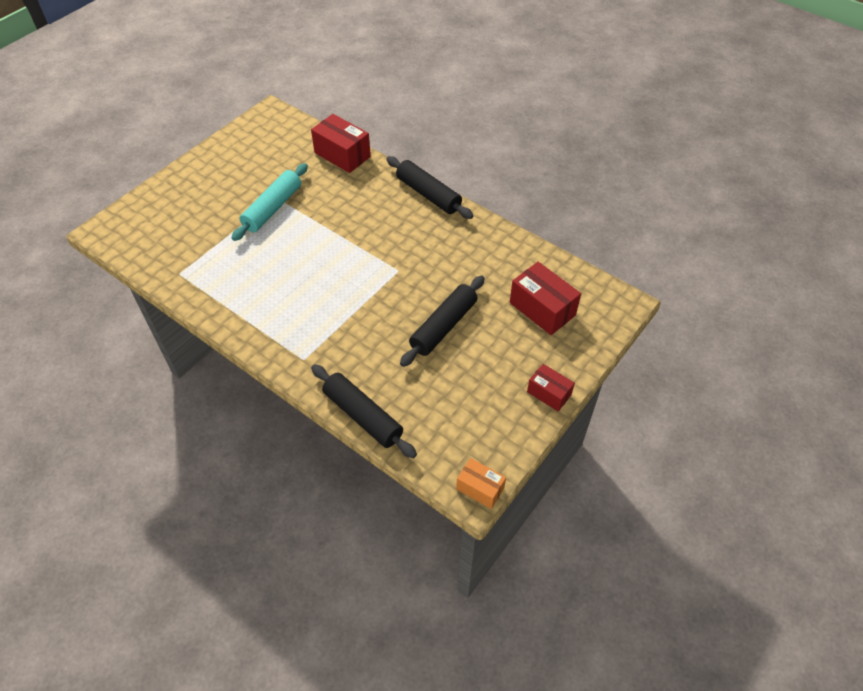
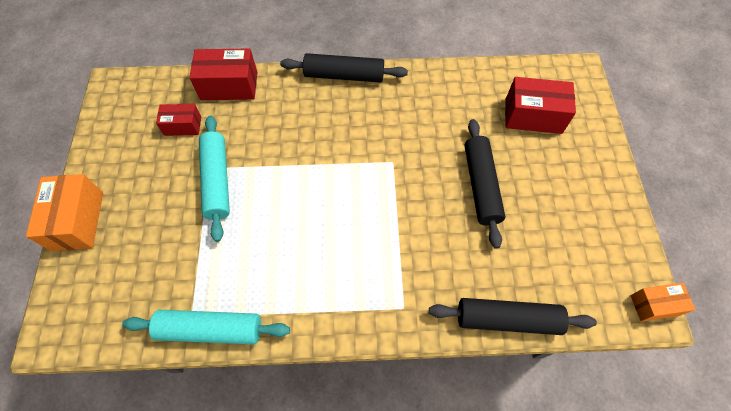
camera: 40 degrees left, 10 degrees up
red box [527,364,575,411] -> red box moved to [156,104,201,136]
none -> orange box [26,174,103,251]
none -> turquoise rolling pin [122,310,290,345]

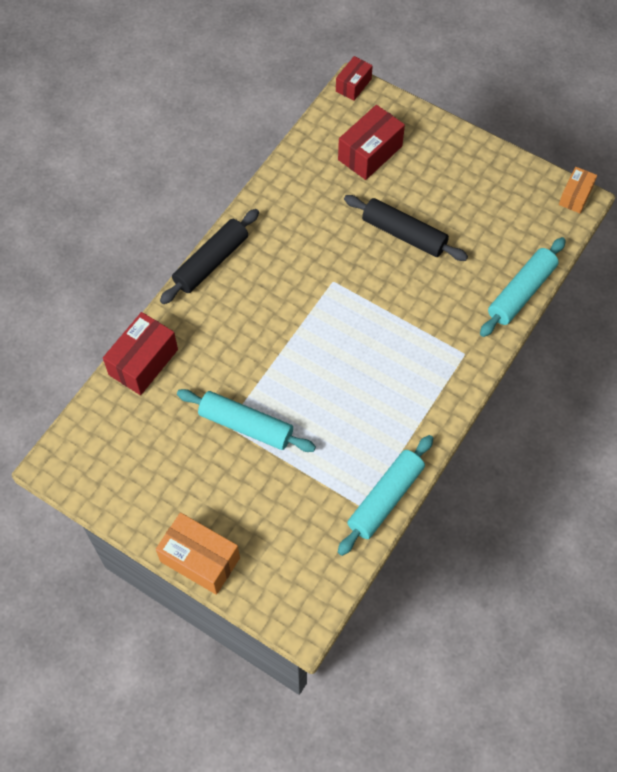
camera: 55 degrees left, 0 degrees up
red box [156,104,201,136] -> red box moved to [336,56,373,101]
black rolling pin [429,298,597,335] -> turquoise rolling pin [480,237,566,337]

